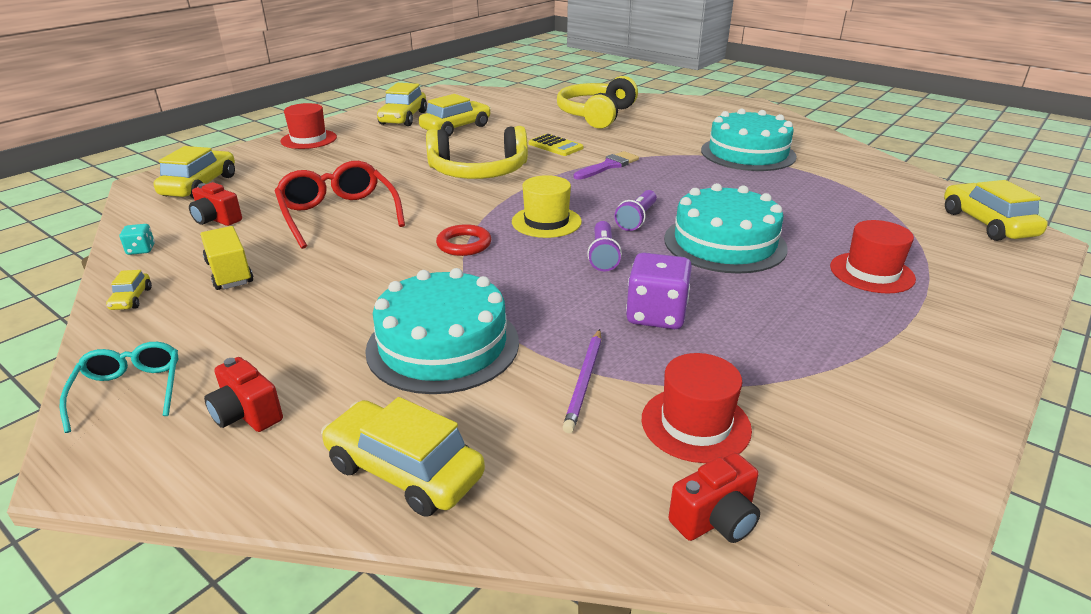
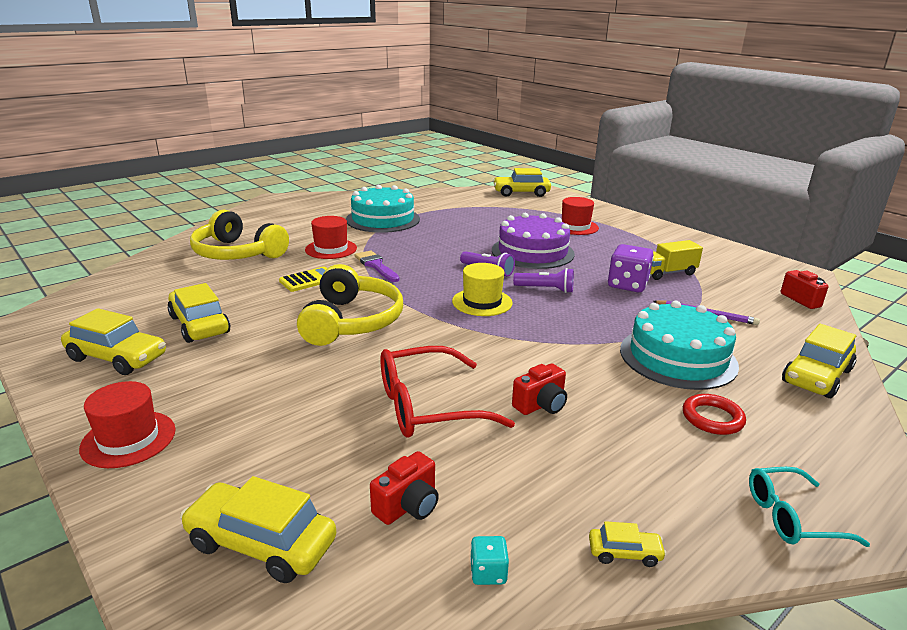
camera: 80 degrees left, 5 degrees down
yellow truck [200,226,253,290] -> yellow truck moved to [650,240,703,280]
red camera [204,357,283,432] -> red camera moved to [512,363,567,415]
red ring [436,224,491,256] -> red ring moved to [683,394,746,435]
red hat [642,353,752,463] -> red hat moved to [305,216,357,259]
turquoise cake [664,183,788,274] -> purple cake [492,213,575,269]

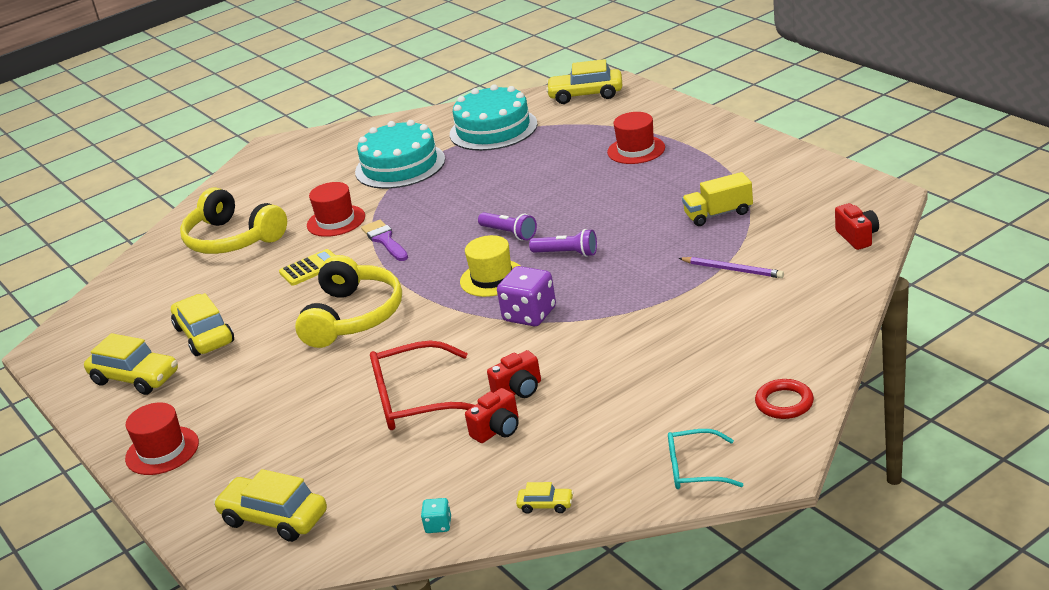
camera: 10 degrees right, 5 degrees up
red camera [370,451,439,525] -> red camera moved to [465,388,519,443]
purple cake [492,213,575,269] -> none
purple dice [608,244,654,292] -> purple dice moved to [497,266,556,326]
turquoise cake [620,301,739,390] -> turquoise cake moved to [450,84,537,151]
red ring [683,394,746,435] -> red ring moved to [755,379,814,419]
yellow car [782,324,856,398] -> none

